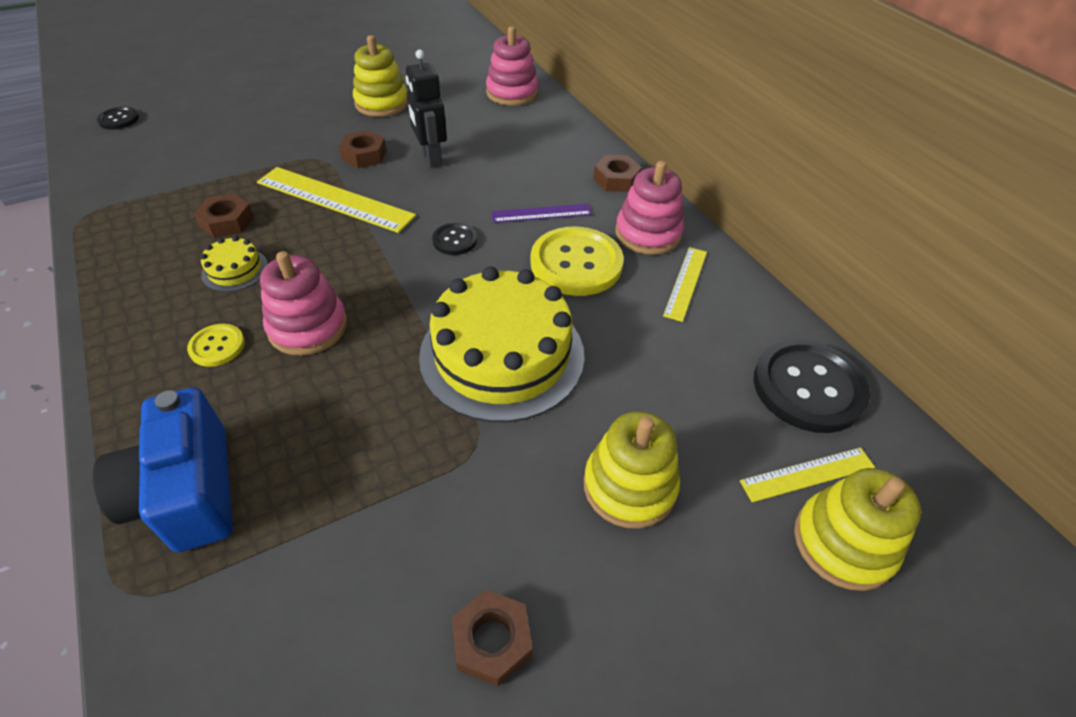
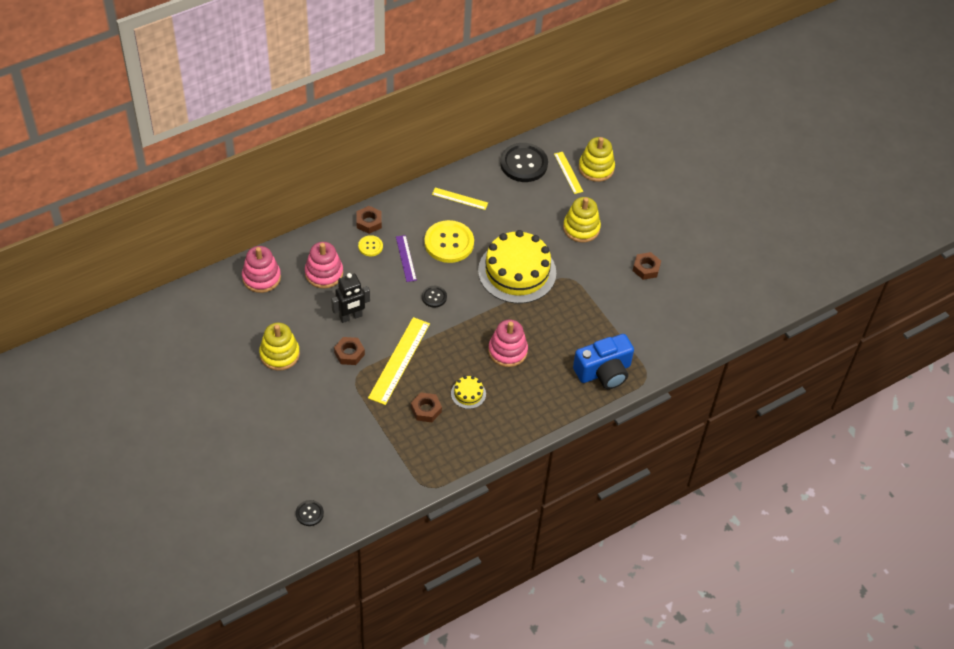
camera: 95 degrees left, 5 degrees up
yellow button [187,324,245,367] -> yellow button moved to [358,235,383,256]
pink stacking toy [615,161,684,255] -> pink stacking toy moved to [305,242,343,288]

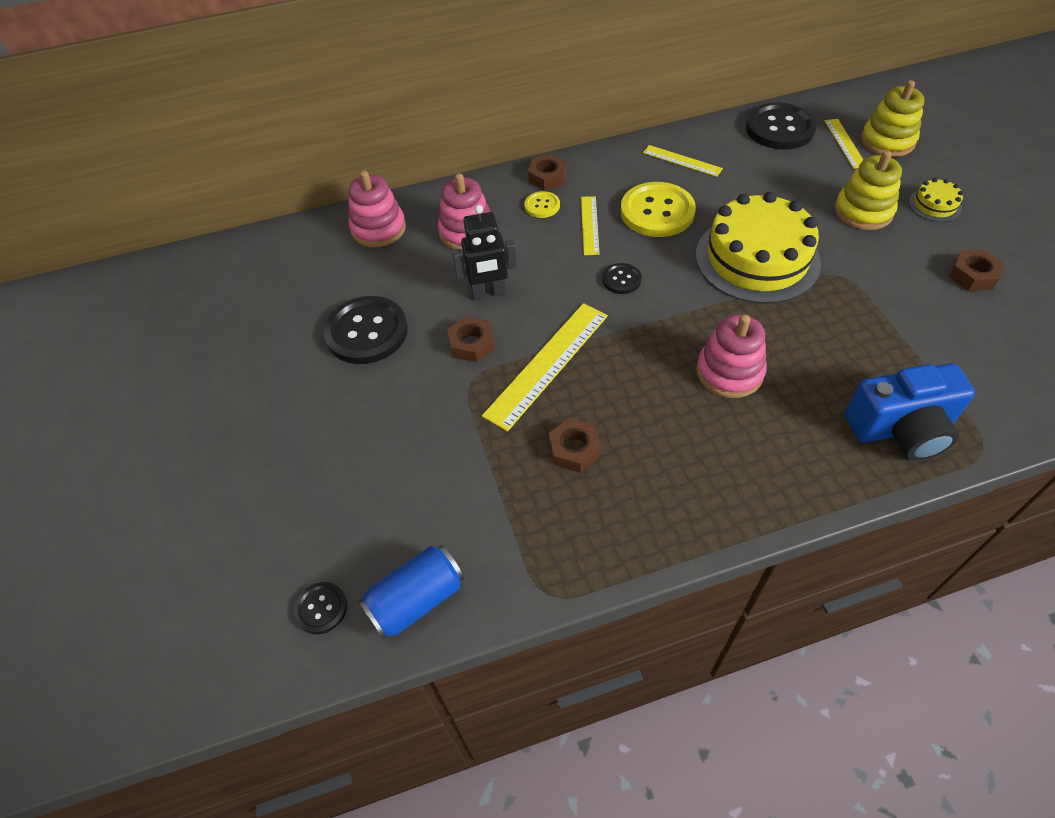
camera: 20 degrees right, 0 degrees up
yellow stacking toy [259,323,300,371] -> black button [324,296,408,364]
purple ruler [396,235,417,282] -> yellow ruler [581,196,600,255]
yellow cake [451,376,486,409] -> yellow cake moved to [909,178,964,222]
none -> blue can [358,545,464,640]

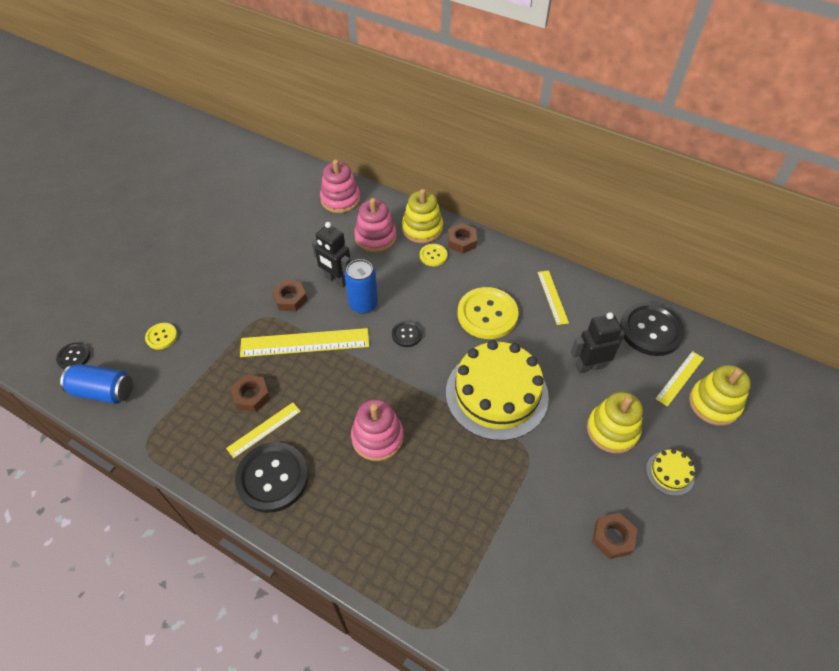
camera: 45 degrees right, 0 degrees up
black button [324,296,408,364] -> black button moved to [235,442,309,513]
yellow ruler [581,196,600,255] -> yellow ruler moved to [226,402,301,458]
blue camera [845,363,975,461] -> none
none -> yellow button [145,323,177,350]
none -> blue can [345,259,378,314]
none -> yellow stacking toy [402,189,443,243]
none -> black robot [571,312,625,373]

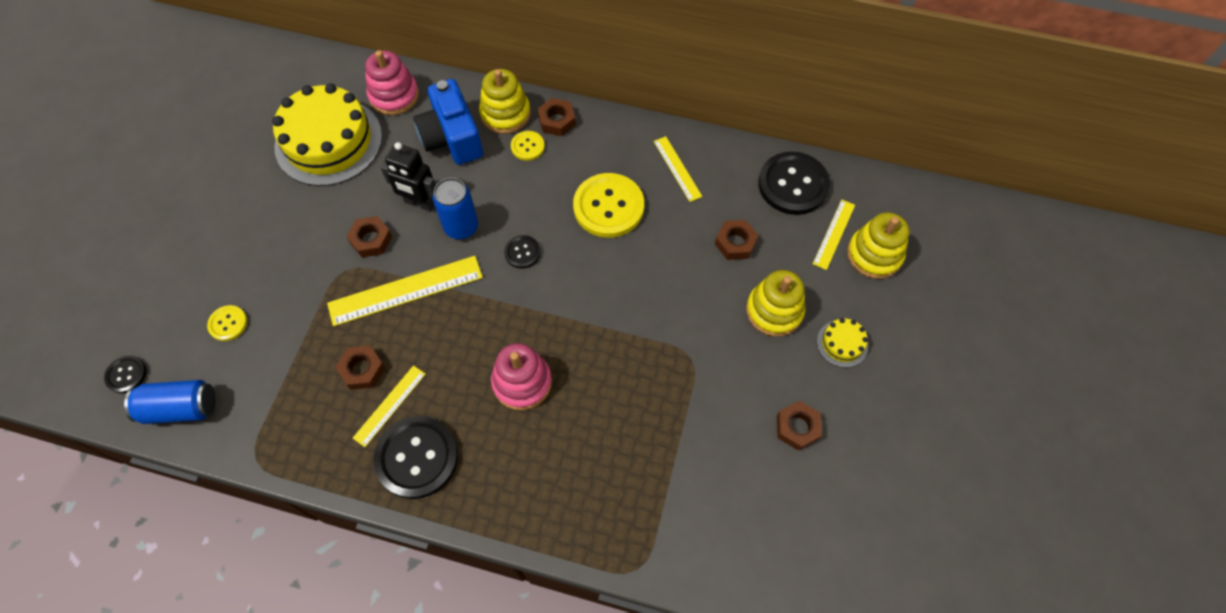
camera: 15 degrees left, 10 degrees up
pink stacking toy [354,198,397,253] -> blue camera [413,79,483,165]
yellow cake [446,340,549,441] -> yellow cake moved to [272,83,382,186]
black robot [571,312,625,373] -> brown nut [715,220,759,260]

